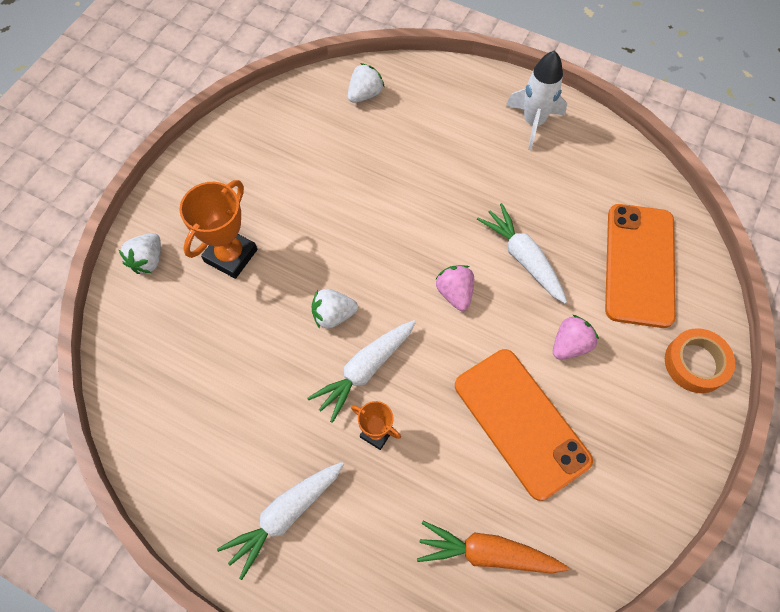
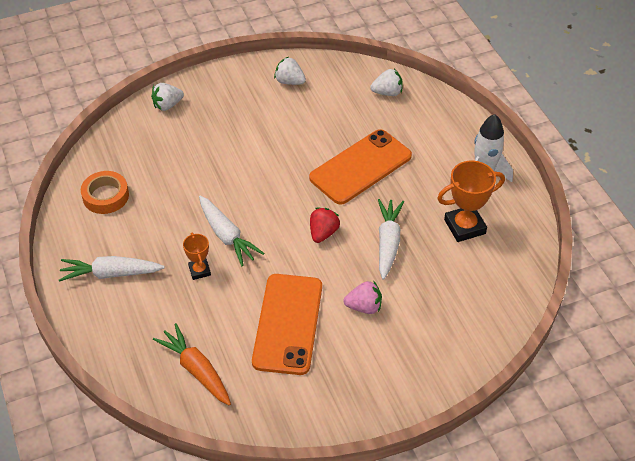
camera: 40 degrees right, 15 degrees down
orange trophy [179,180,257,279] -> orange trophy moved to [437,160,505,242]
white carrot [307,320,416,423] -> white carrot turned 120 degrees counterclockwise [199,196,264,266]
white strawberry [312,289,358,329] -> white strawberry moved to [274,57,306,85]
pink strawberry [435,265,474,311] -> red strawberry [310,208,340,243]
orange phone [605,204,676,328] -> orange phone moved to [309,129,412,205]
orange tape [665,328,735,393] -> orange tape moved to [81,171,129,214]

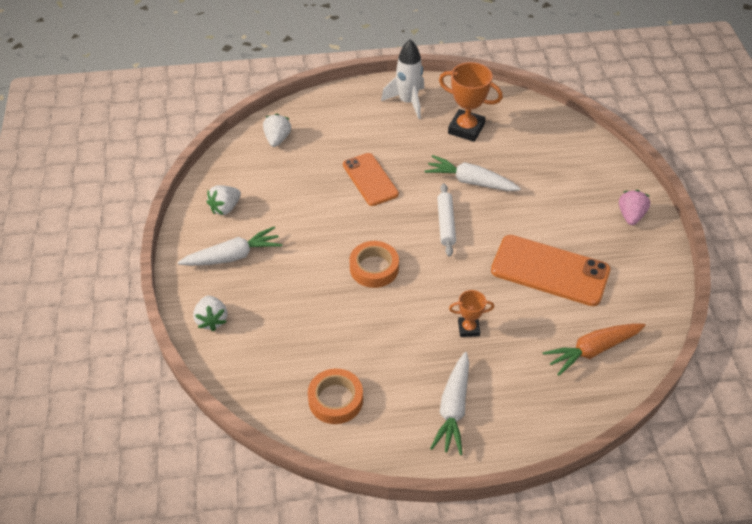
camera: 75 degrees left, 0 degrees up
white carrot [199,196,264,266] -> white carrot moved to [178,226,282,266]
orange phone [309,129,412,205] -> orange phone [343,153,399,206], size x0.66
red strawberry [310,208,340,243] -> white rolling pin [437,184,456,257]
pink strawberry [343,281,382,314] -> pink strawberry moved to [619,190,650,225]
orange trophy [437,160,505,242] -> orange trophy turned 60 degrees counterclockwise [439,62,503,142]
none -> orange tape [350,241,399,288]

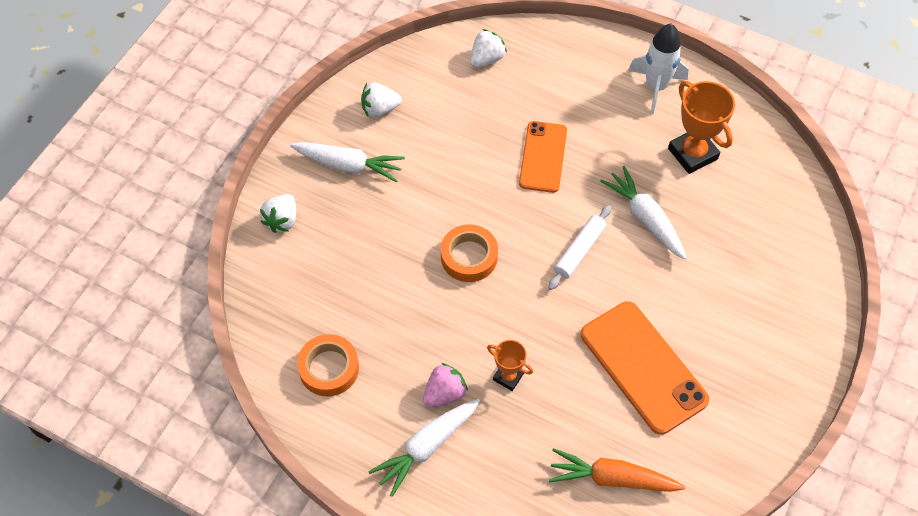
camera: 35 degrees right, 10 degrees up
pink strawberry [619,190,650,225] -> pink strawberry moved to [423,363,468,407]

